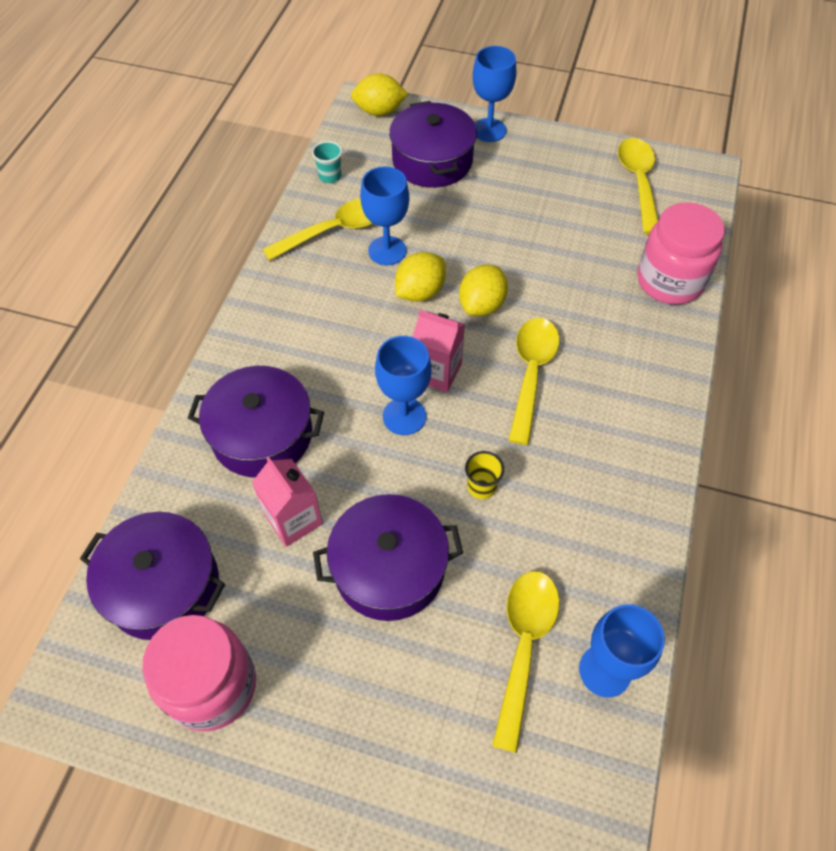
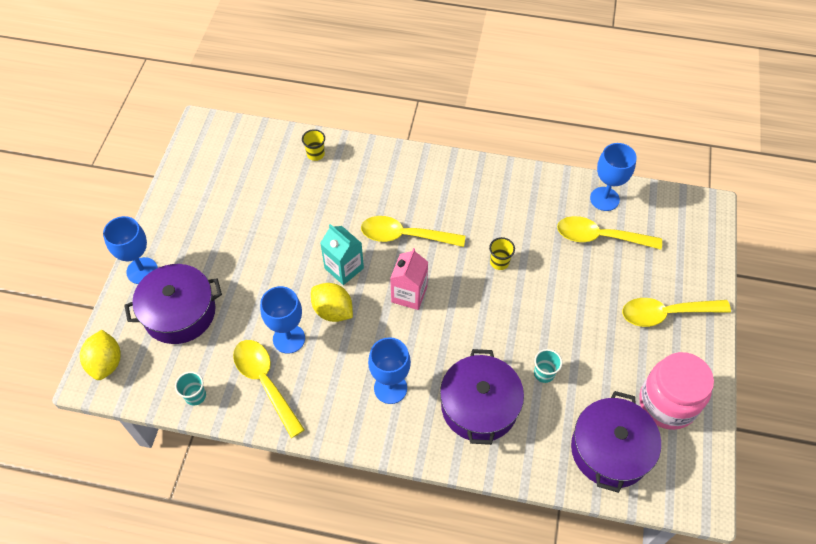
camera: 95 degrees left, 0 degrees up
pink carton [252,457,323,547] -> turquoise cup [534,349,562,383]
purple pot [313,494,463,621] -> none
blue goblet [375,336,432,435] -> blue goblet moved to [368,337,411,404]
yellow lemon [459,264,508,316] -> turquoise carton [320,224,364,285]
yellow spoon [618,138,658,234] -> yellow spoon moved to [622,298,731,327]
pink jar [637,202,725,305] -> yellow cup [302,129,325,161]

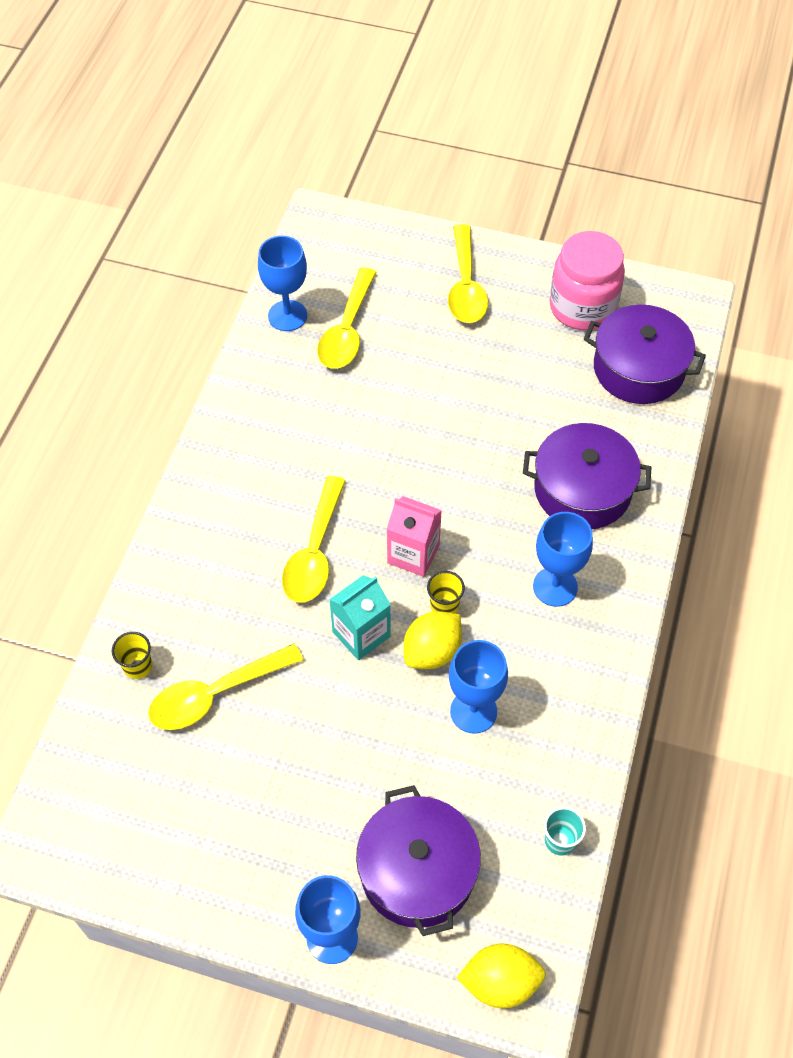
camera: 85 degrees left, 0 degrees up
yellow spoon [233,340,305,438] -> yellow spoon moved to [148,644,303,730]
yellow cup [489,237,515,270] -> yellow cup moved to [427,571,465,613]
turquoise cup [534,349,562,383] -> none

